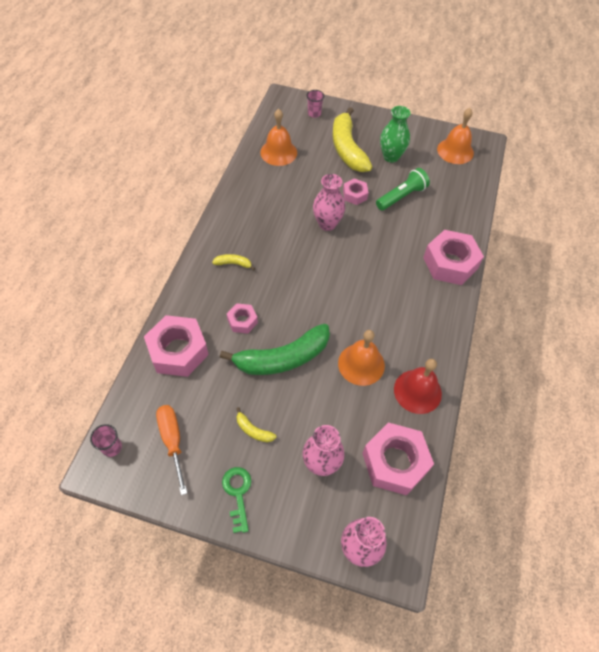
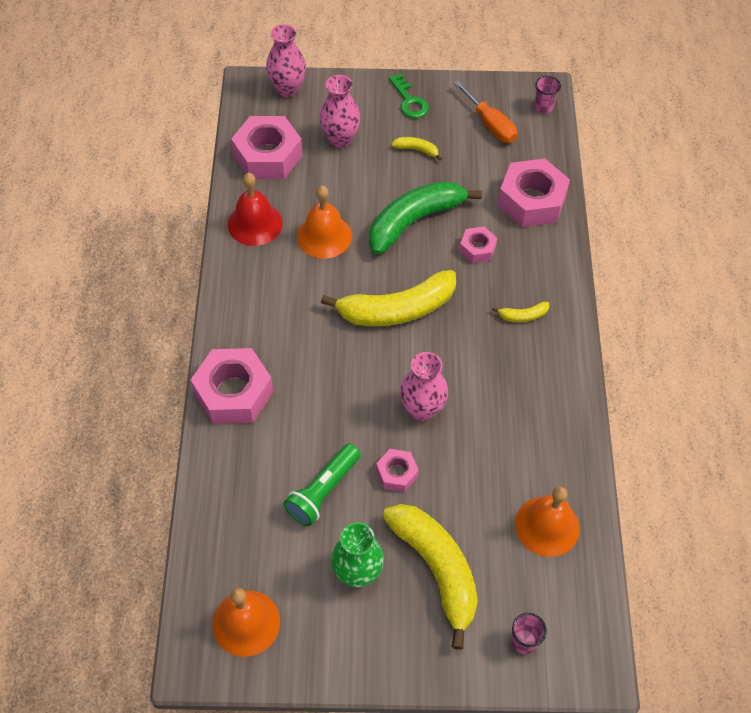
camera: 165 degrees right, 0 degrees up
none -> yellow banana [321,270,456,326]

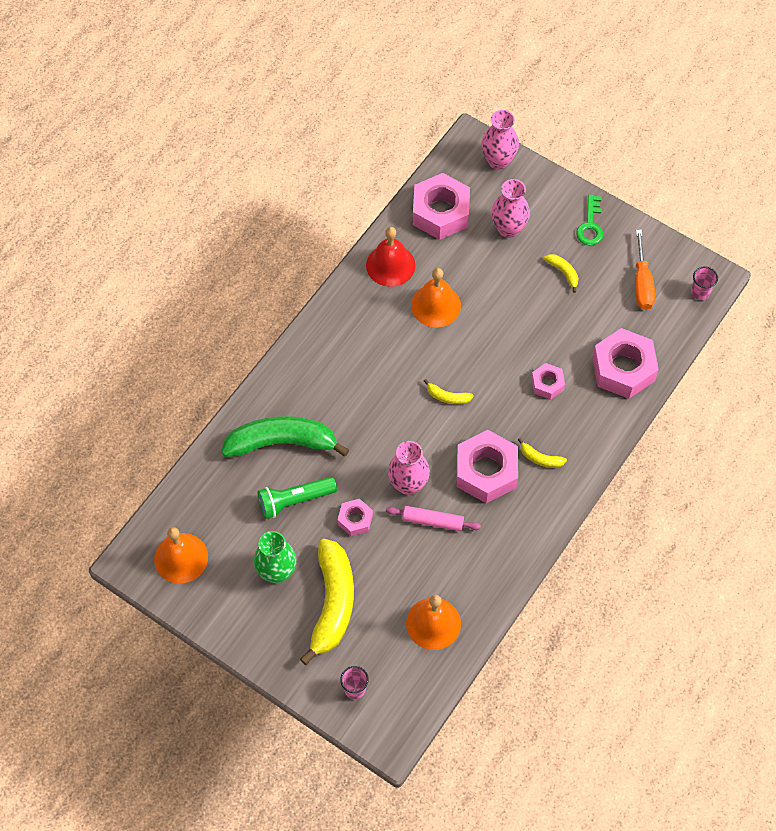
camera: 35 degrees right, 5 degrees up
pink nut [191,348,273,424] -> pink nut moved to [456,430,518,503]
yellow banana [321,270,456,326] -> yellow banana [424,379,473,404], size x0.42
green banana [369,181,482,255] -> green banana moved to [221,416,349,457]
none -> pink rolling pin [386,506,481,531]

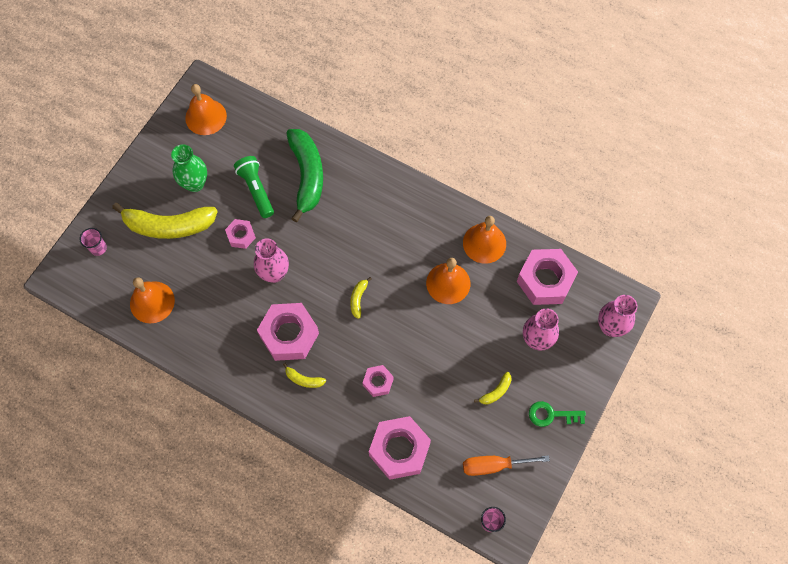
camera: 85 degrees right, 5 degrees up
red bell [366,227,415,287] -> orange bell [463,216,506,264]
pink rolling pin [386,506,481,531] -> none
yellow banana [518,438,567,468] -> yellow banana turned 90 degrees counterclockwise [283,363,326,388]

